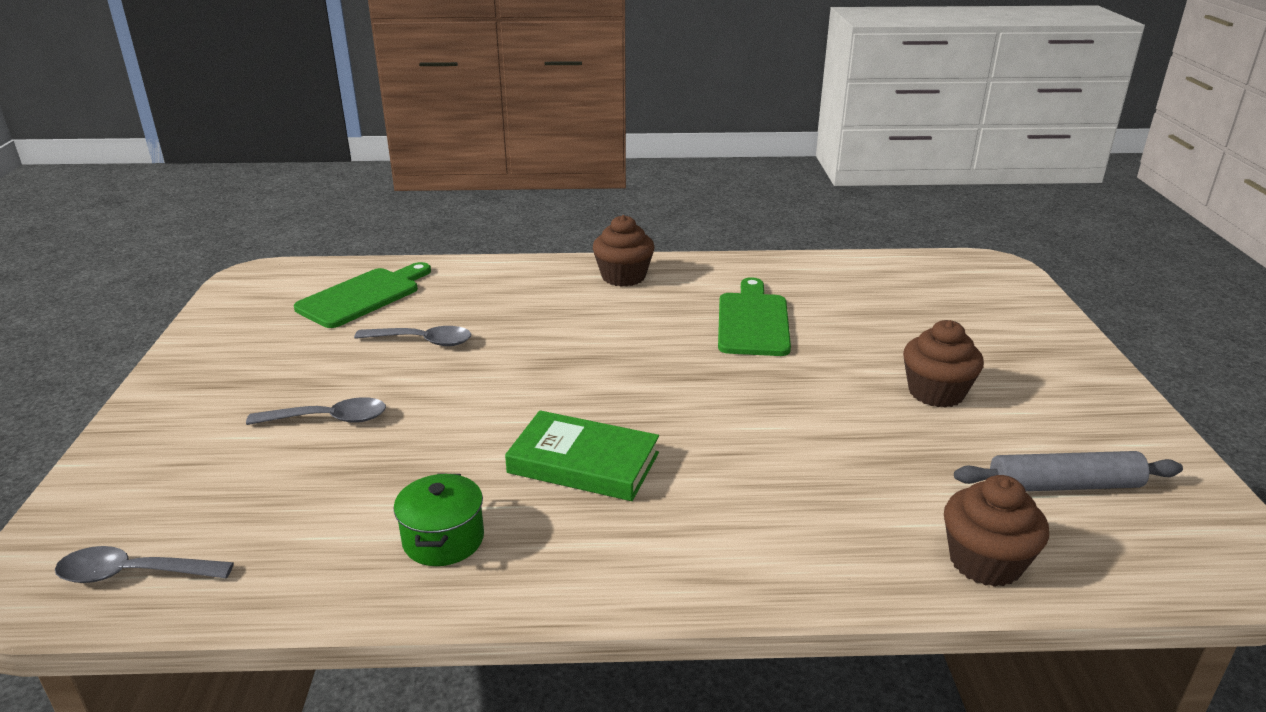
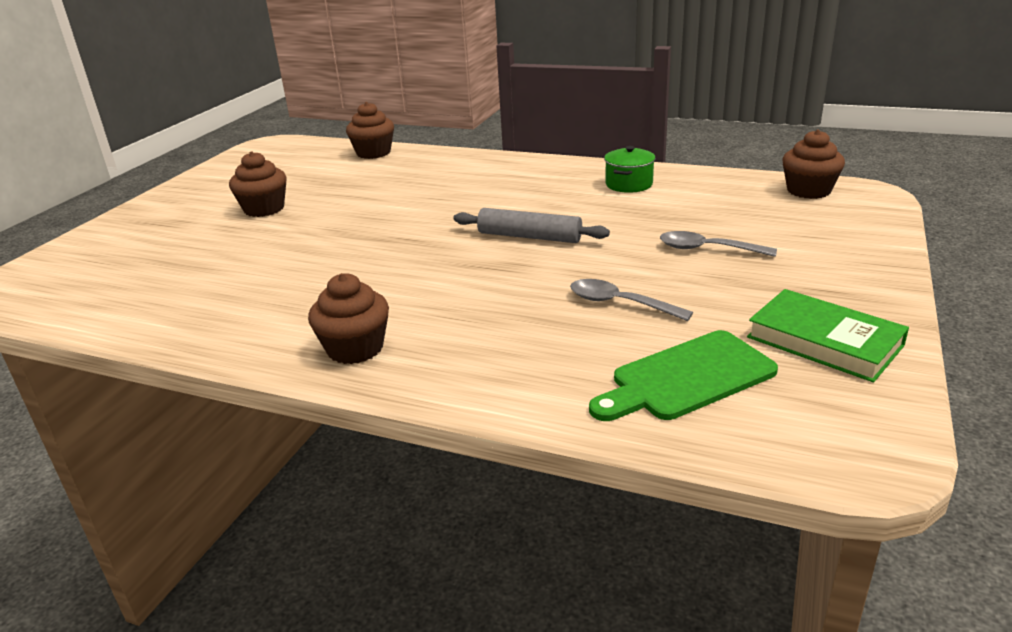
camera: 155 degrees left, 0 degrees up
grey spoon [55,546,234,583] -> brown cupcake [782,129,845,199]
green book [505,410,659,501] -> green book moved to [747,289,909,382]
green cutting board [718,277,791,356] -> none
grey rolling pin [954,451,1183,491] -> grey rolling pin moved to [453,208,610,243]

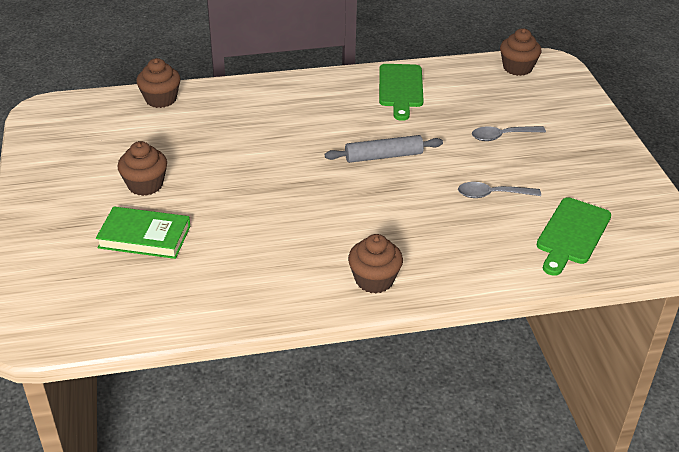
camera: 35 degrees left, 10 degrees up
green pot [604,146,656,193] -> green cutting board [379,64,424,121]
green book [747,289,909,382] -> green book moved to [96,207,190,259]

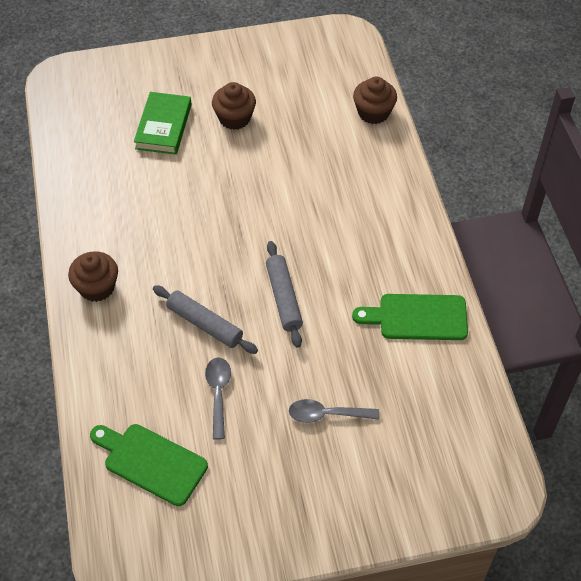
camera: 90 degrees right, 15 degrees up
grey spoon [472,126,546,141] -> grey spoon turned 75 degrees counterclockwise [289,399,379,423]
brown cupcake [500,28,542,76] -> none
none -> grey rolling pin [153,285,258,354]

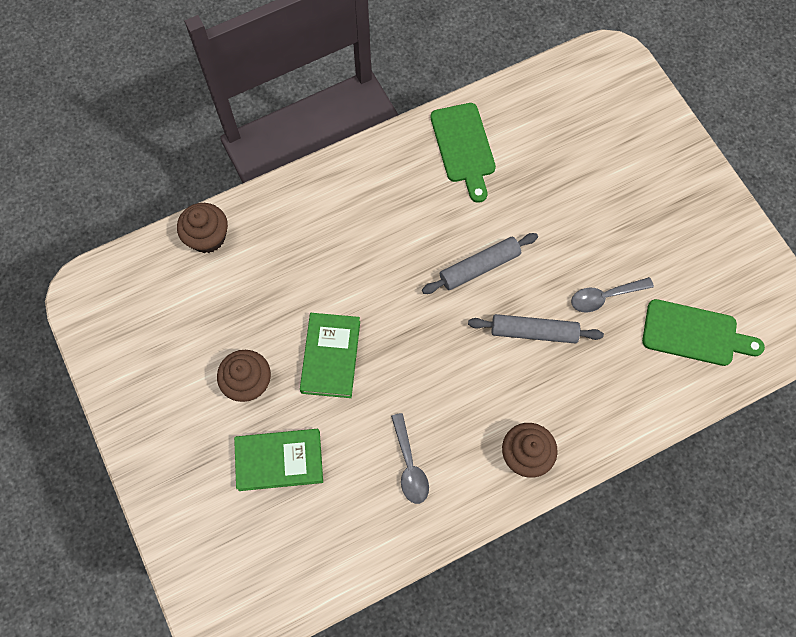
camera: 105 degrees left, 15 degrees up
green cutting board [90,424,208,506] -> green cutting board turned 90 degrees counterclockwise [642,299,765,366]
grey rolling pin [153,285,258,354] -> grey rolling pin turned 75 degrees clockwise [468,314,604,344]
grey spoon [289,399,379,423] -> grey spoon moved to [391,413,429,504]
none -> green book [300,313,360,398]

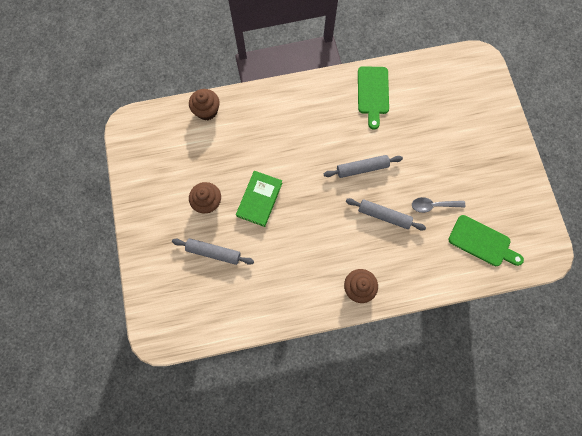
camera: 15 degrees right, 5 degrees up
green book [234,429,323,491] -> grey rolling pin [172,238,254,265]
grey spoon [391,413,429,504] -> none

